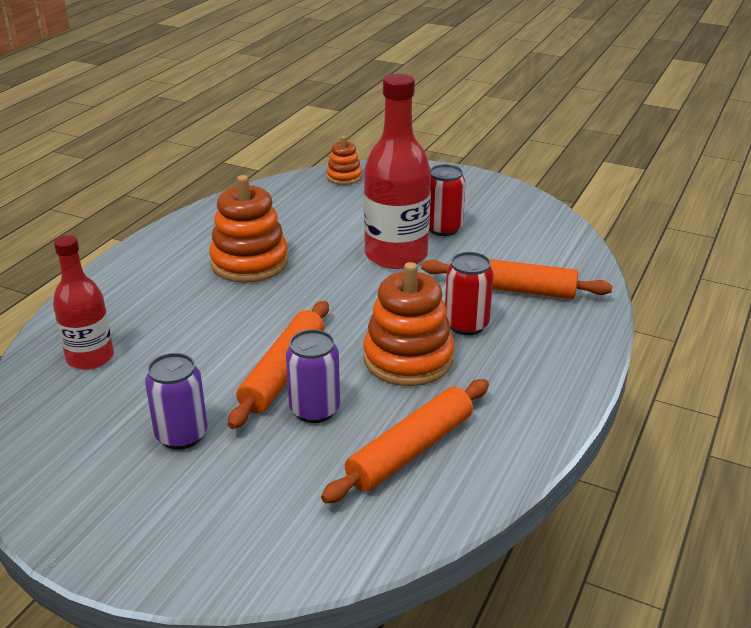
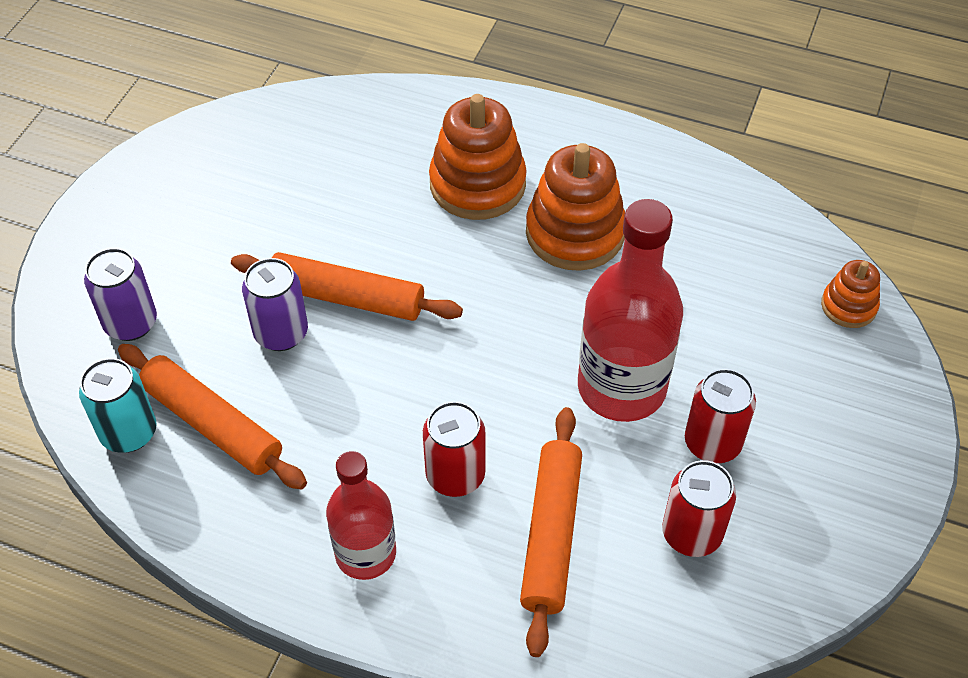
camera: 85 degrees right, 20 degrees up
red bottle [53,235,114,370] -> red bottle moved to [326,451,396,580]
purple can [145,353,207,450] -> purple can moved to [84,248,157,341]
orange stacking toy [363,262,454,386] -> orange stacking toy moved to [429,94,527,220]
none -> turquoise can [79,358,157,453]
none -> red can [662,460,736,557]

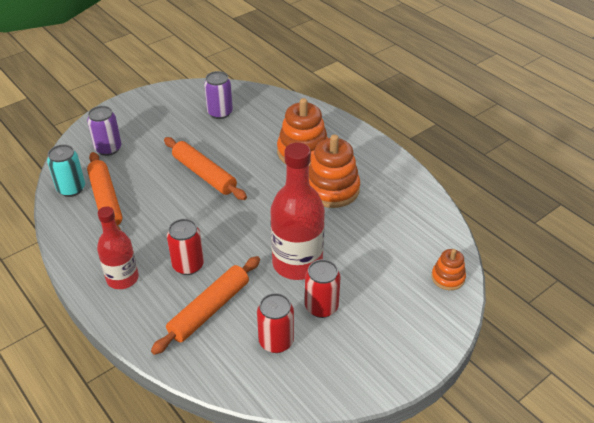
camera: 30 degrees right, 10 degrees down
purple can [242,258,308,351] -> purple can moved to [204,71,233,119]

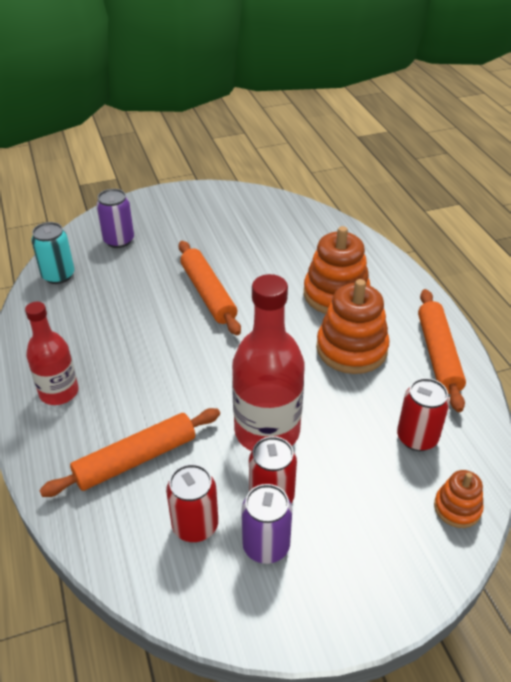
camera: 20 degrees right, 0 degrees up
orange rolling pin [87,152,123,230] -> orange rolling pin moved to [418,289,466,412]
red can [167,219,204,275] -> red can moved to [397,378,450,451]
purple can [204,71,233,119] -> purple can moved to [241,484,292,564]

